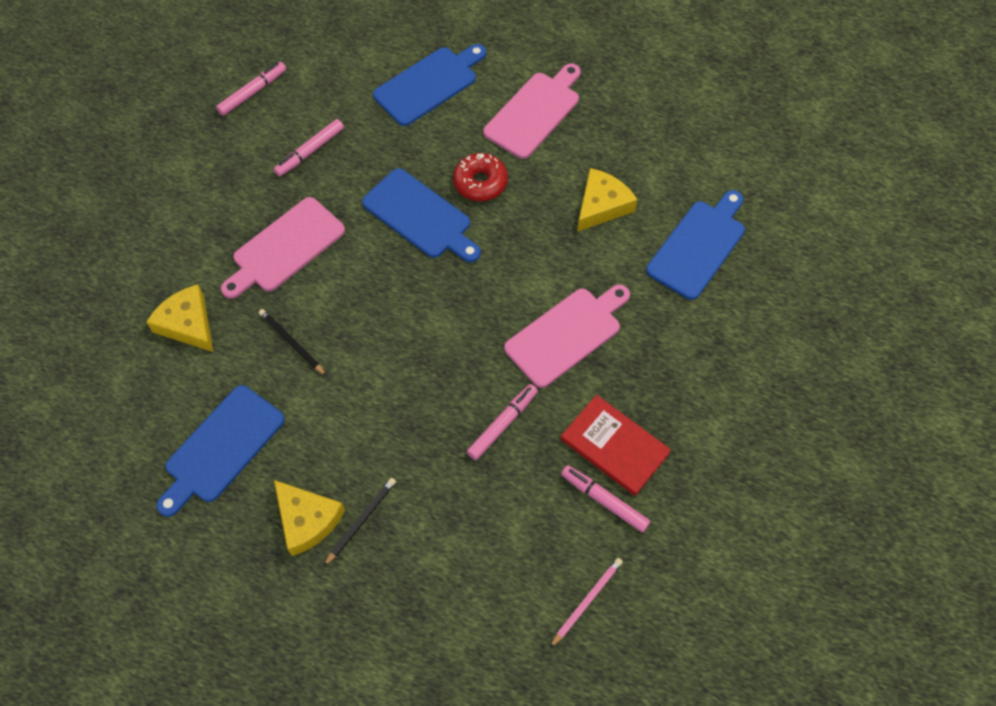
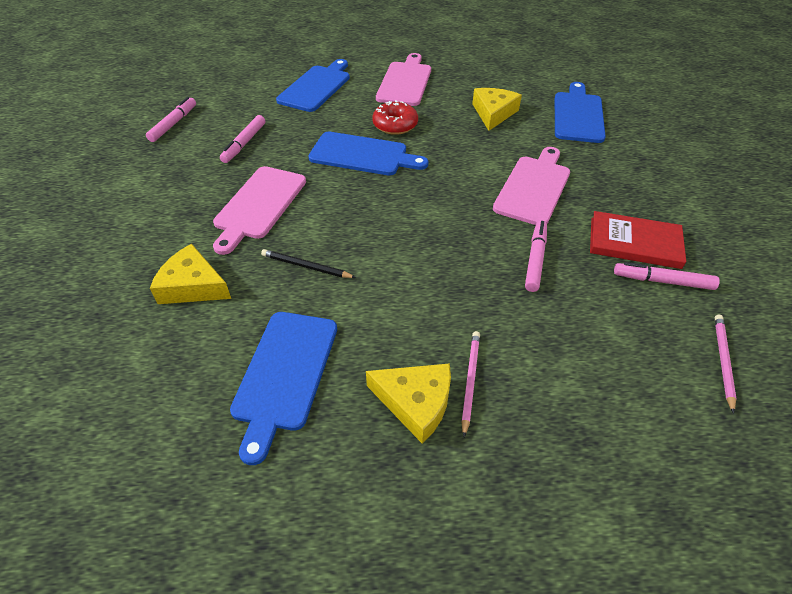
camera: 25 degrees left, 15 degrees down
black pencil [323,478,396,567] -> pink pencil [461,331,480,437]

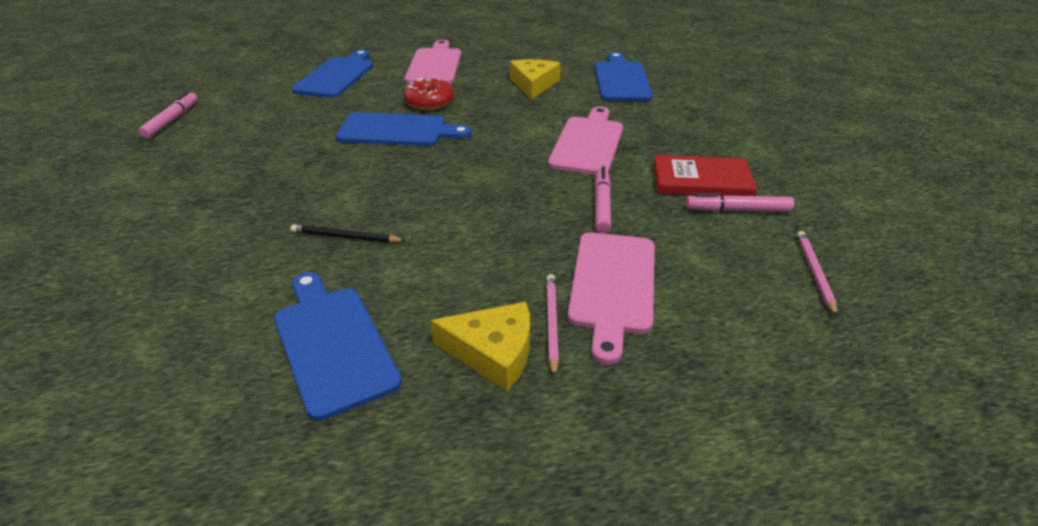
camera: 10 degrees left, 10 degrees down
yellow cheese [150,244,231,304] -> none
pink cutting board [213,166,306,255] -> pink cutting board moved to [567,232,655,364]
pink marker [220,115,265,163] -> none
blue cutting board [230,312,337,465] -> blue cutting board turned 150 degrees clockwise [274,272,402,421]

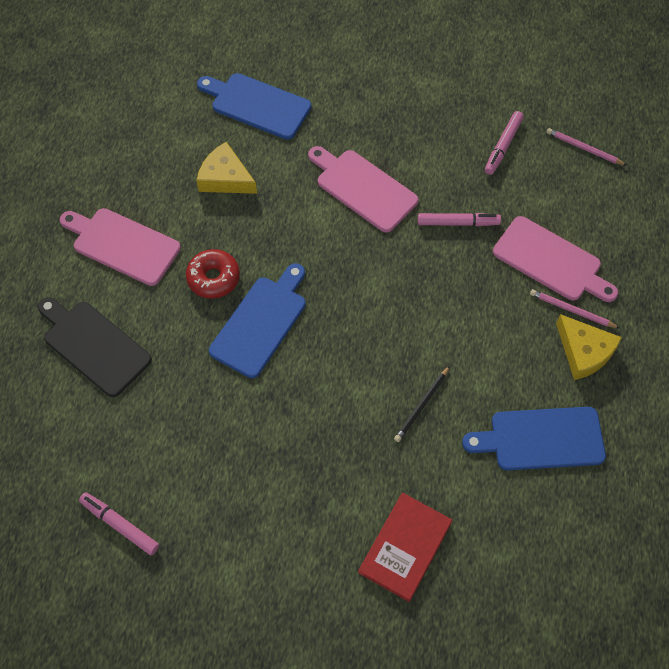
camera: 65 degrees left, 25 degrees up
blue cutting board [292,50,373,98] -> black cutting board [38,297,152,397]
yellow cheese [431,302,530,391] -> yellow cheese turned 105 degrees clockwise [556,314,622,380]
pink marker [595,166,611,234] -> pink marker turned 150 degrees clockwise [418,213,501,226]
red book [653,155,757,196] -> red book moved to [358,492,452,602]

